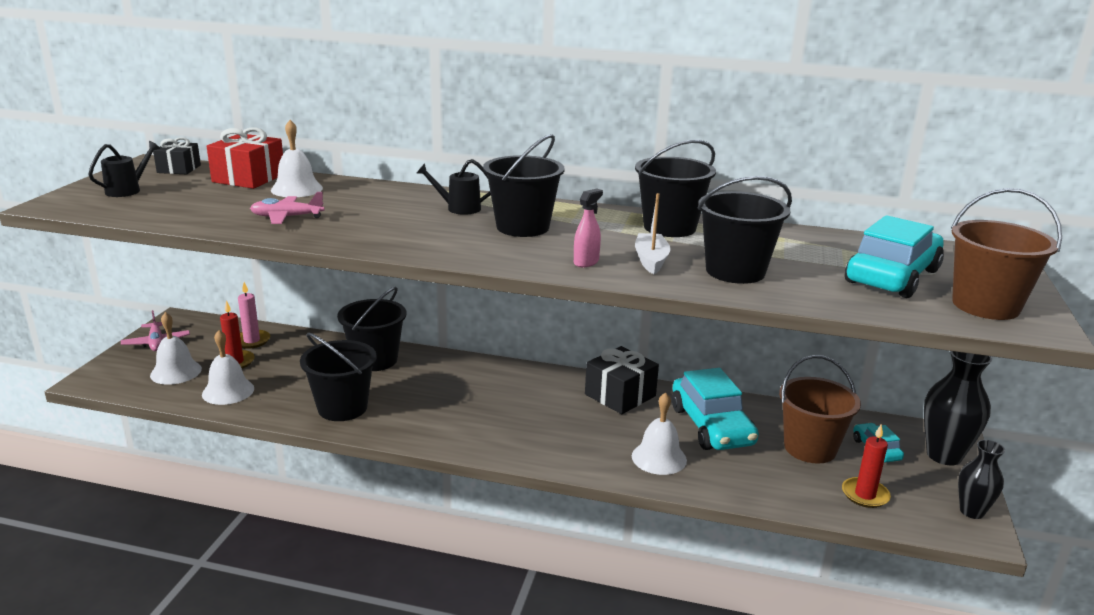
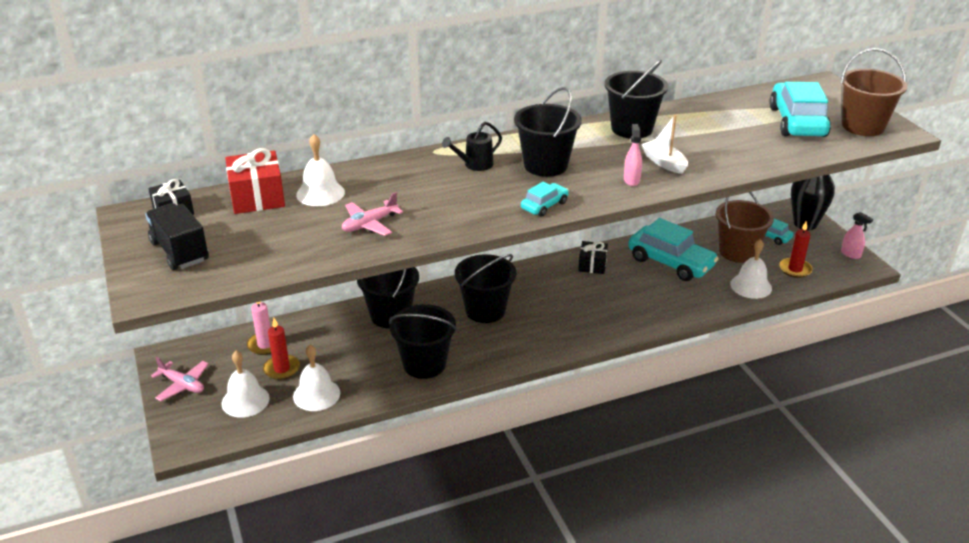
camera: 35 degrees left, 10 degrees up
black watering can [88,141,160,197] -> black truck [145,203,209,270]
black gift [585,346,659,414] -> black gift [578,241,608,274], size x0.64
white bell [632,392,687,475] -> white bell moved to [730,239,772,299]
black bucket [698,176,792,284] -> black bucket moved to [455,254,516,323]
black vase [958,440,1005,519] -> pink spray bottle [841,212,873,259]
none -> turquoise car [521,182,569,217]

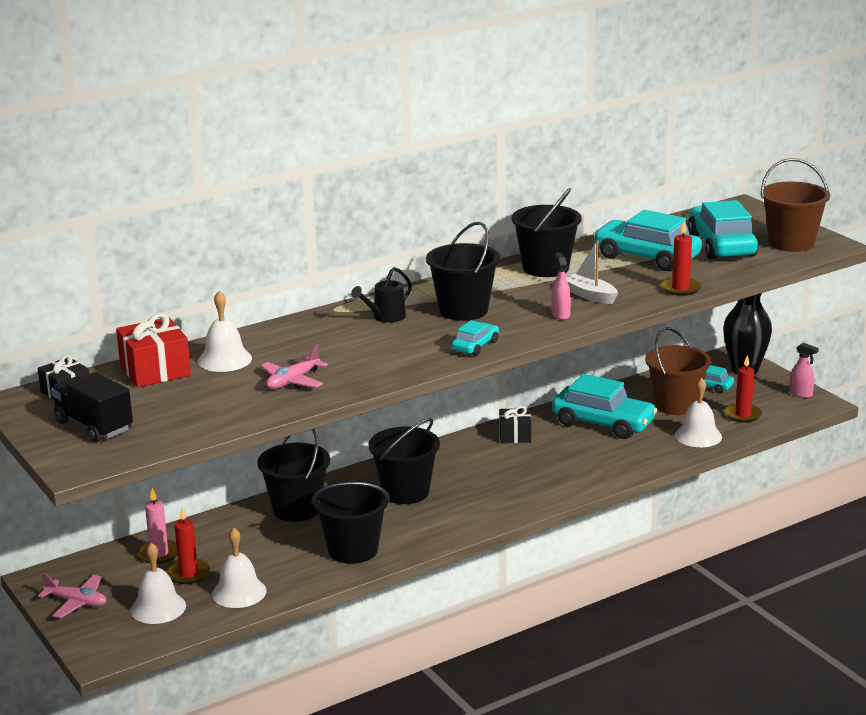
camera: 10 degrees left, 10 degrees down
none -> turquoise car [593,210,702,271]
none -> red candle [661,222,701,296]

